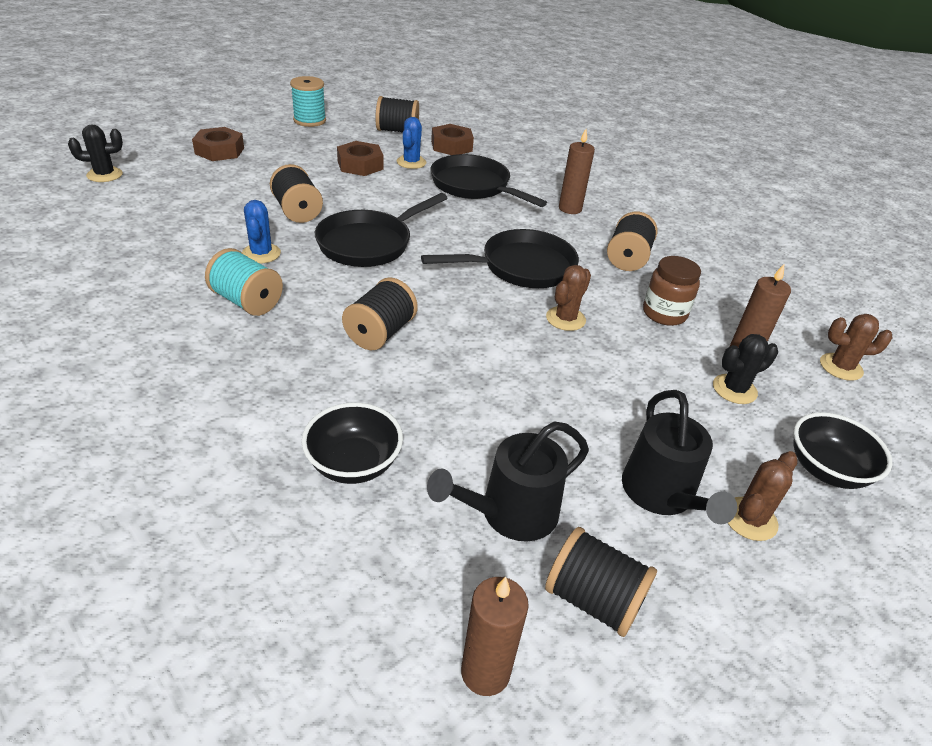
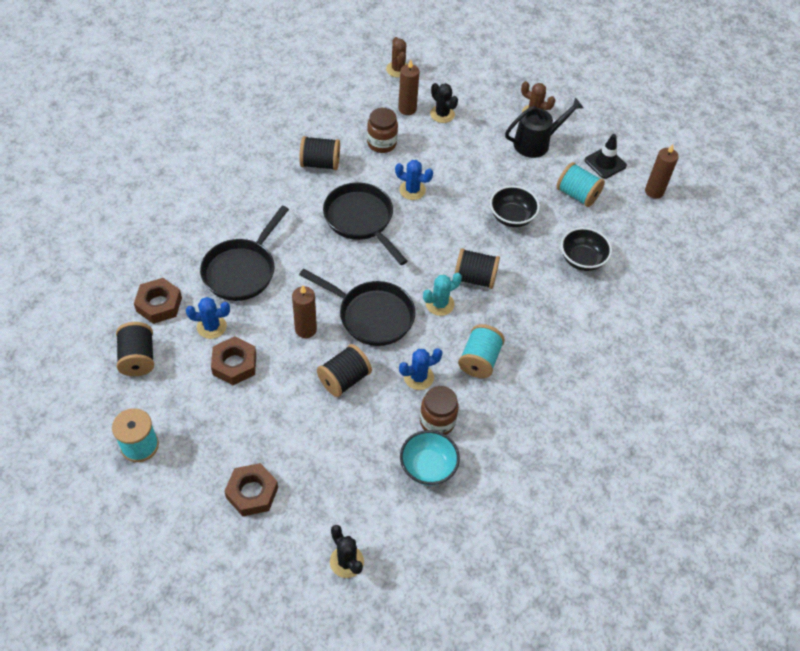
camera: 105 degrees left, 15 degrees up
black watering can [427,421,589,542] -> turquoise spool [556,162,605,207]
black spool [545,527,657,637] -> black traffic cone [585,134,627,179]
brown cactus [546,265,591,331] -> blue cactus [395,160,433,200]
brown candle [559,129,595,214] -> brown candle moved to [292,285,317,338]
black bowl [794,412,893,489] -> black bowl moved to [490,186,540,227]
none -> turquoise bowl [400,430,460,485]
none -> brown jar [420,386,459,435]
none -> turquoise cactus [423,273,462,316]

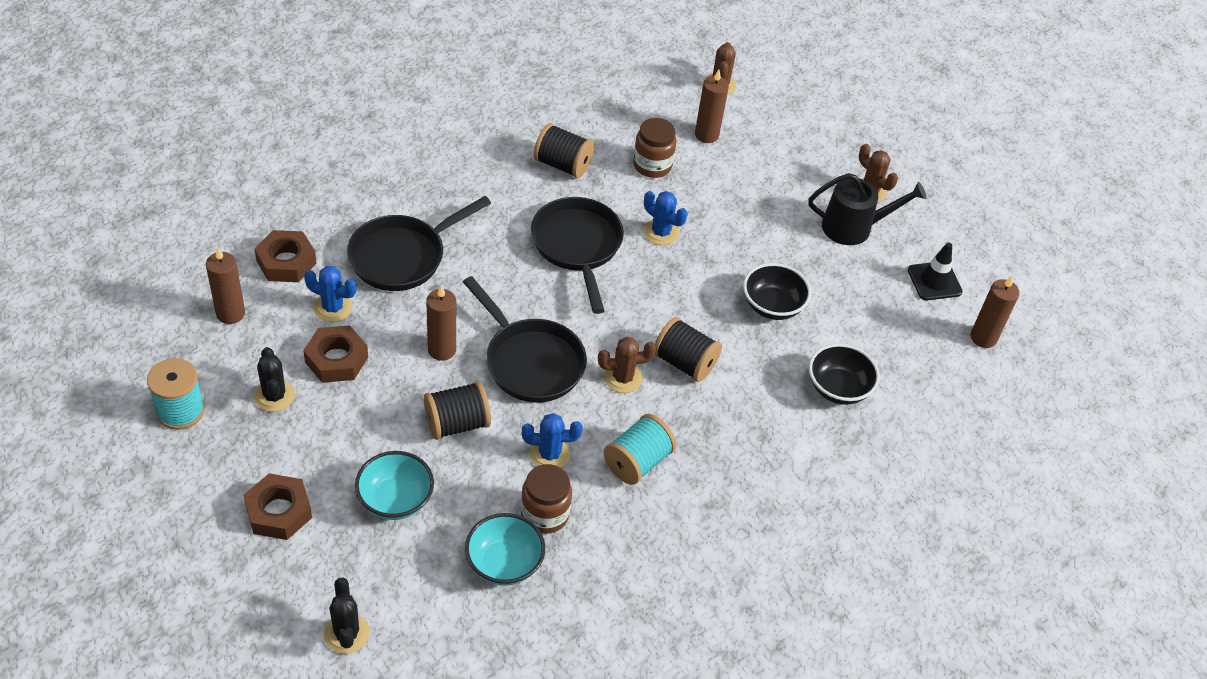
camera: 20 degrees right, 5 degrees down
black spool [116,322,154,376] -> brown candle [206,248,245,324]
turquoise cactus [423,273,462,316] -> brown cactus [598,337,656,393]
black cactus [430,83,458,123] -> black cactus moved to [254,347,295,412]
turquoise spool [556,162,605,207] -> none
none -> turquoise bowl [355,451,434,520]

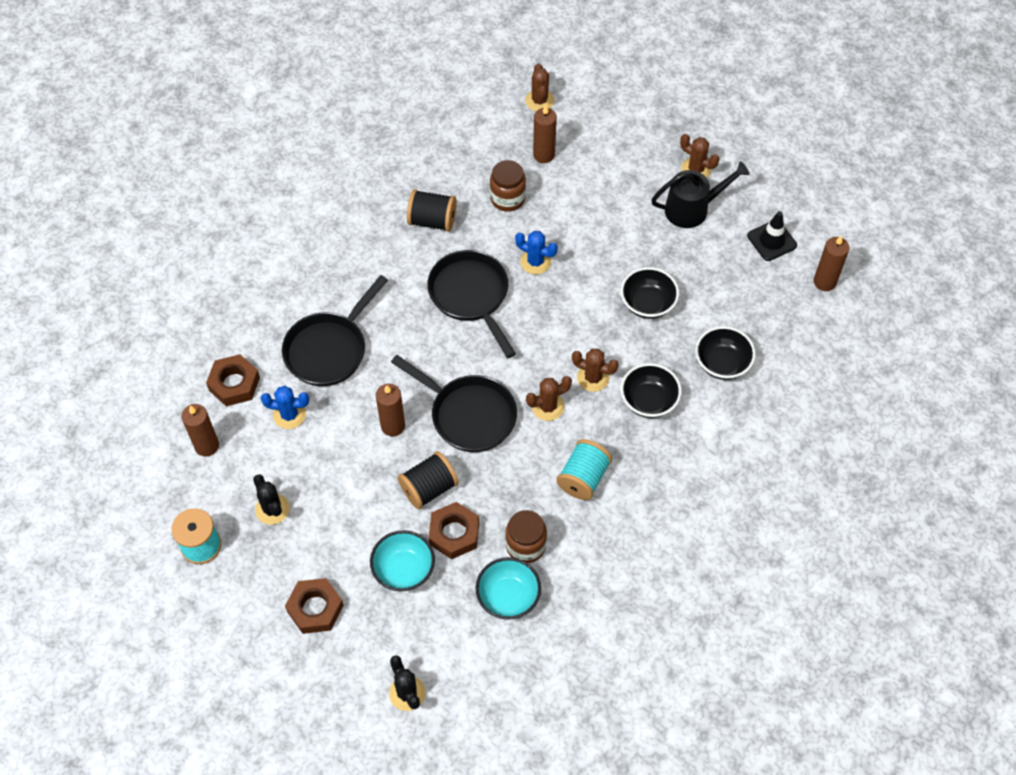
camera: 10 degrees left, 10 degrees up
brown nut [303,325,368,383] -> brown nut moved to [428,502,479,559]
blue cactus [522,413,583,468] -> none
black spool [655,317,722,382] -> brown cactus [572,349,619,392]
none -> black bowl [621,363,682,418]

